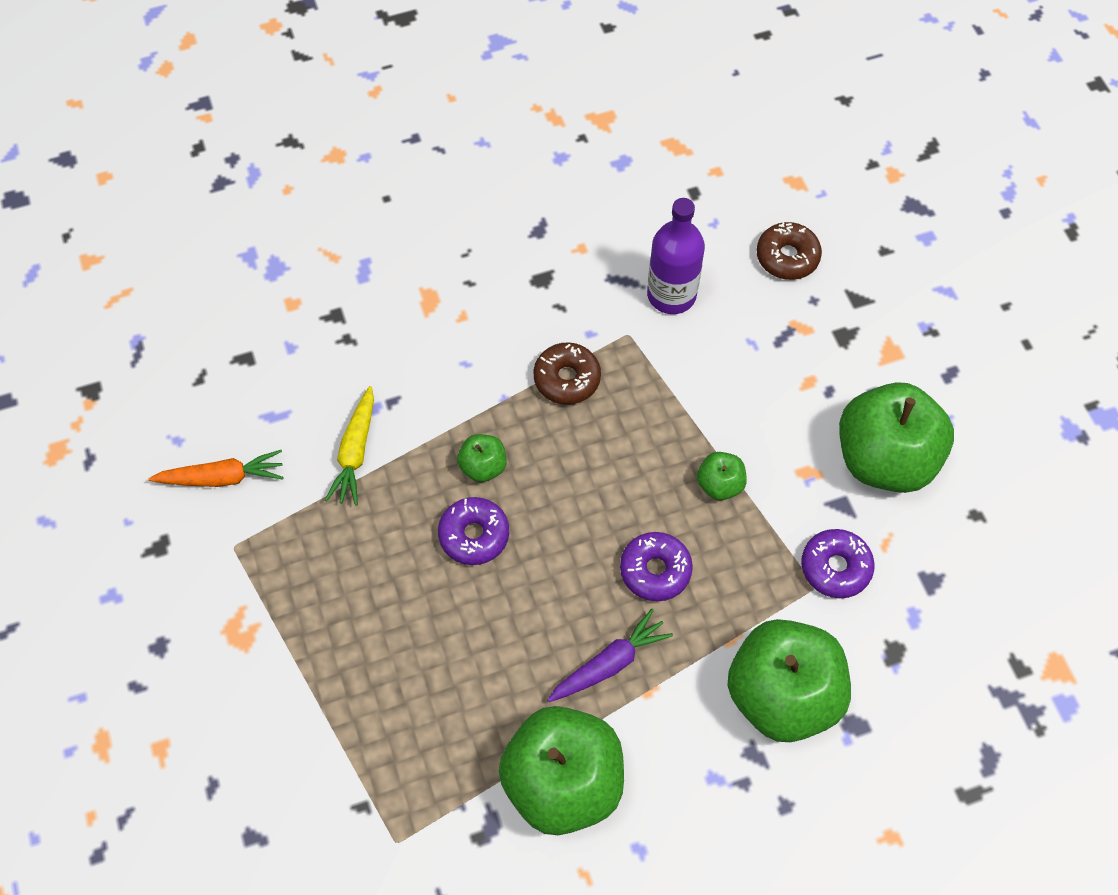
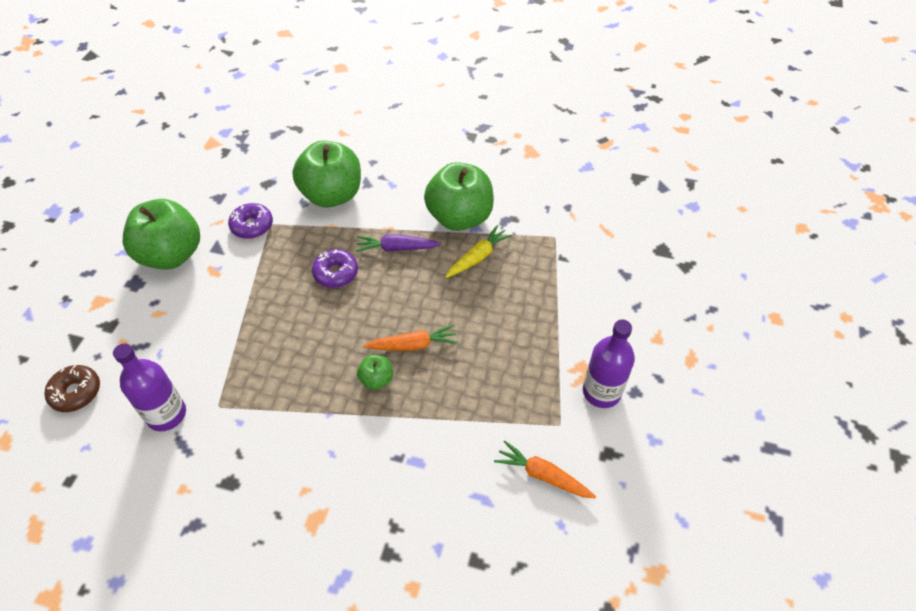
camera: 145 degrees left, 10 degrees down
yellow carrot [325,386,374,506] -> yellow carrot moved to [445,225,512,278]
purple donut [438,497,509,565] -> orange carrot [363,325,458,351]
brown donut [533,342,601,405] -> none
green apple [697,452,747,500] -> none
none -> purple bottle [583,319,635,408]

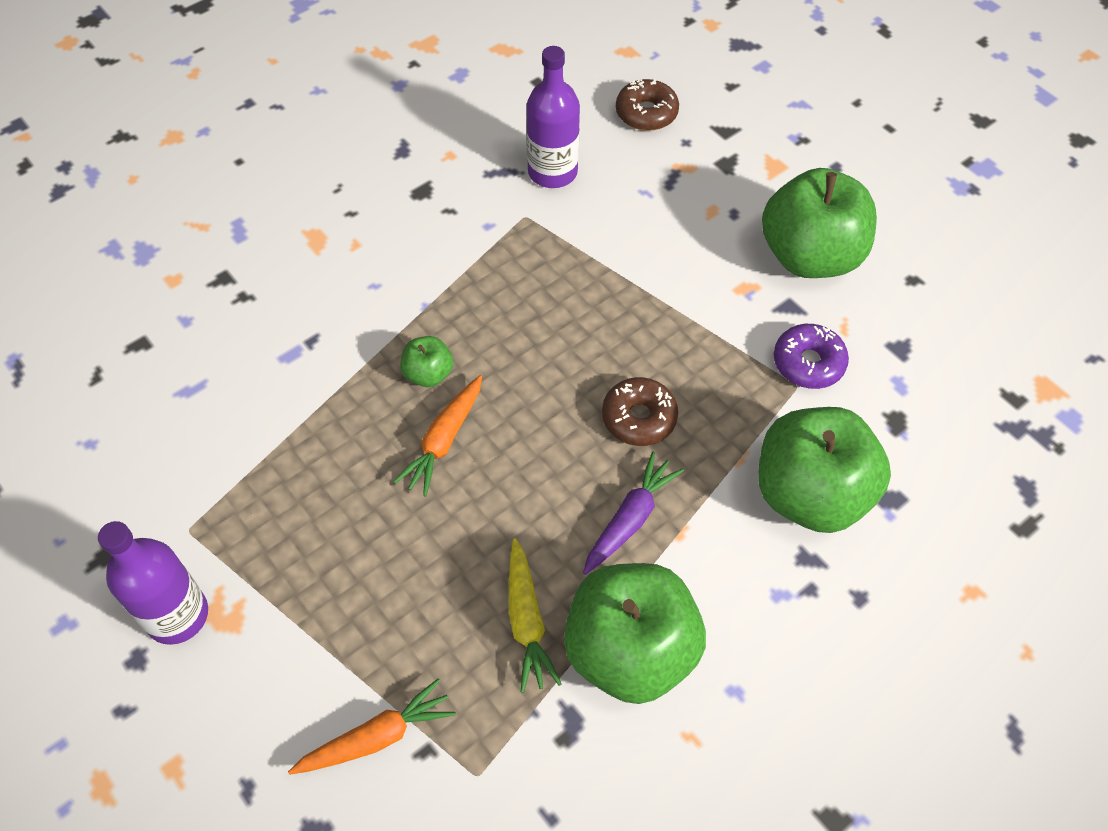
camera: 125 degrees right, 5 degrees up
purple donut [312,249,358,288] -> brown donut [602,377,678,446]
orange carrot [494,441,596,499] -> orange carrot moved to [288,678,456,775]

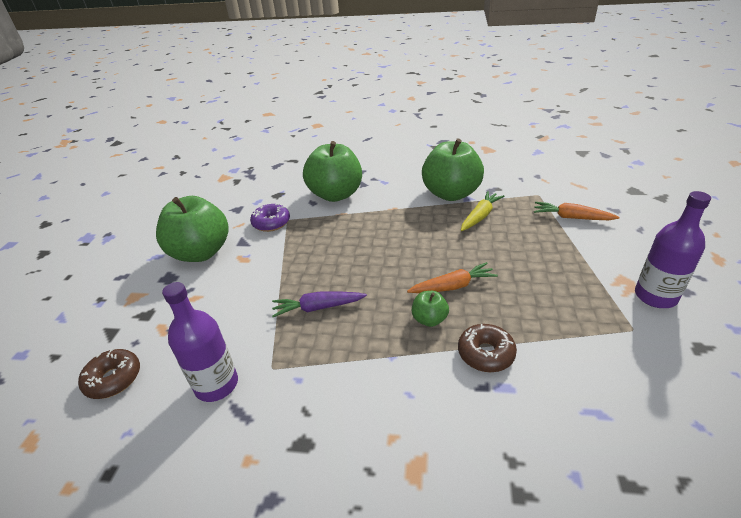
camera: 130 degrees left, 20 degrees down
purple carrot [583,452,684,575] -> purple carrot moved to [272,292,367,317]
brown donut [602,377,678,446] -> brown donut moved to [458,324,517,372]

